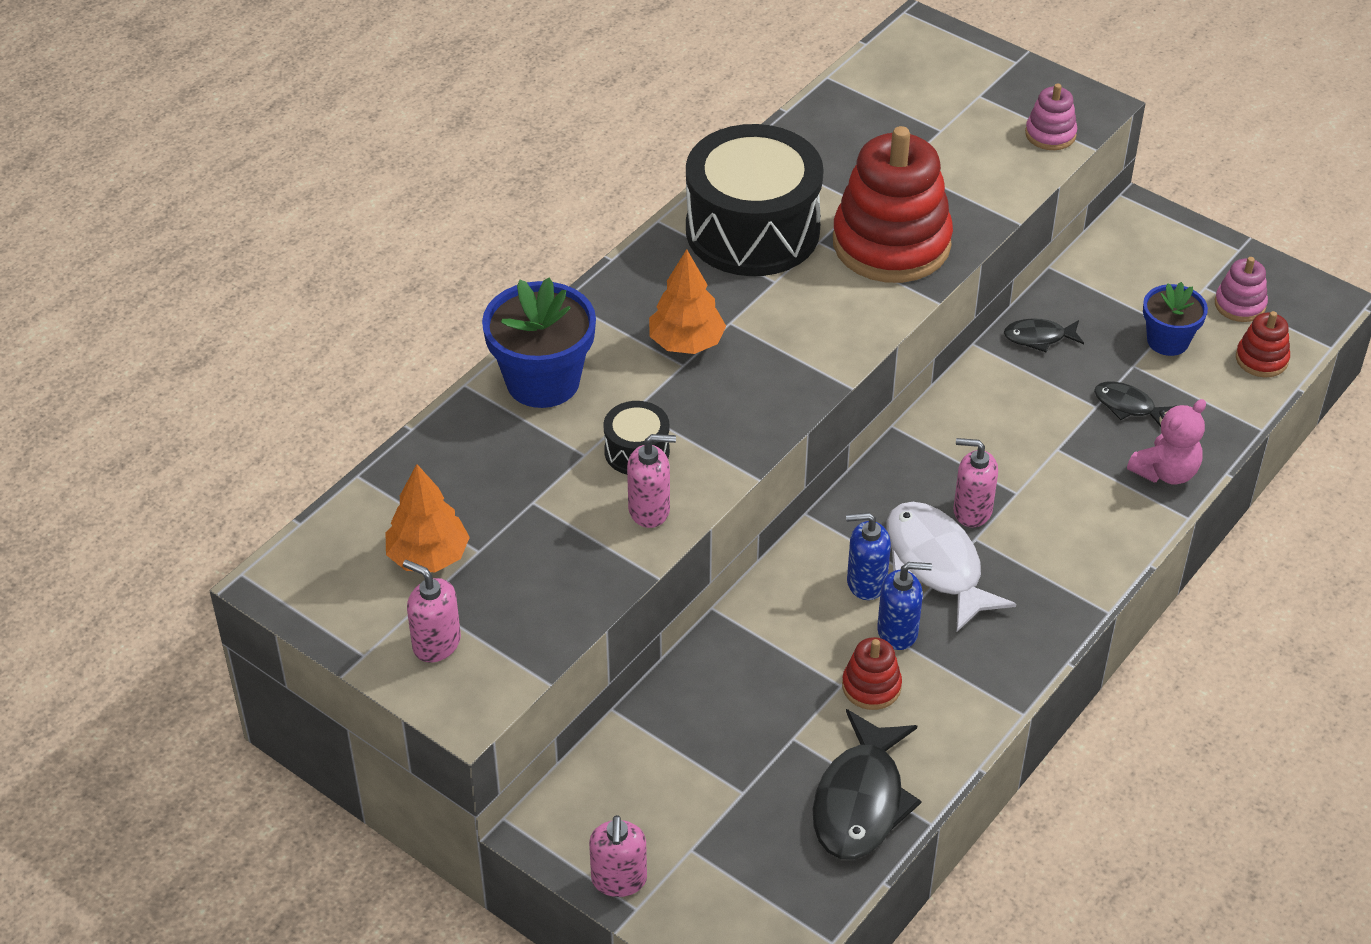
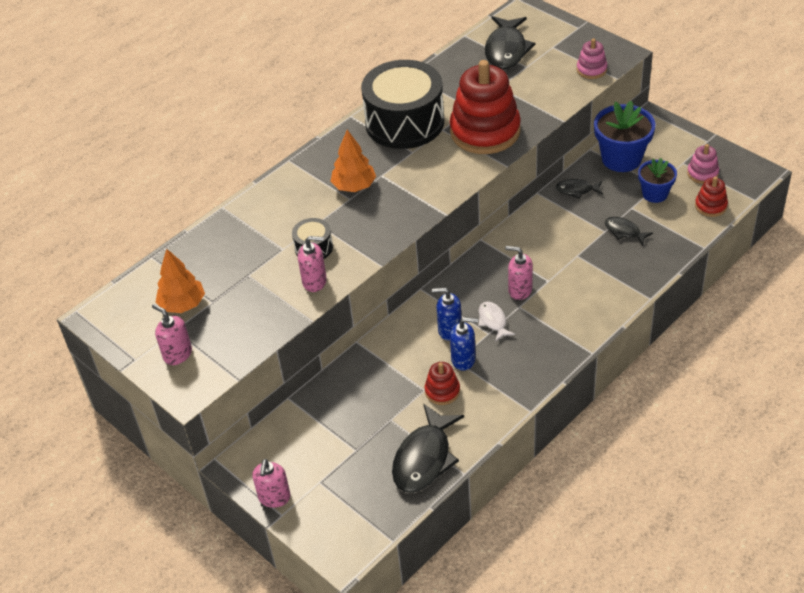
camera: 10 degrees right, 0 degrees up
blue flower pot [482,277,596,408] -> blue flower pot moved to [594,101,656,172]
white fish [887,502,1016,632] -> white fish [479,302,515,341], size x0.52
pink teddy bear [1127,399,1206,485] -> none
none -> black fish [485,16,535,69]

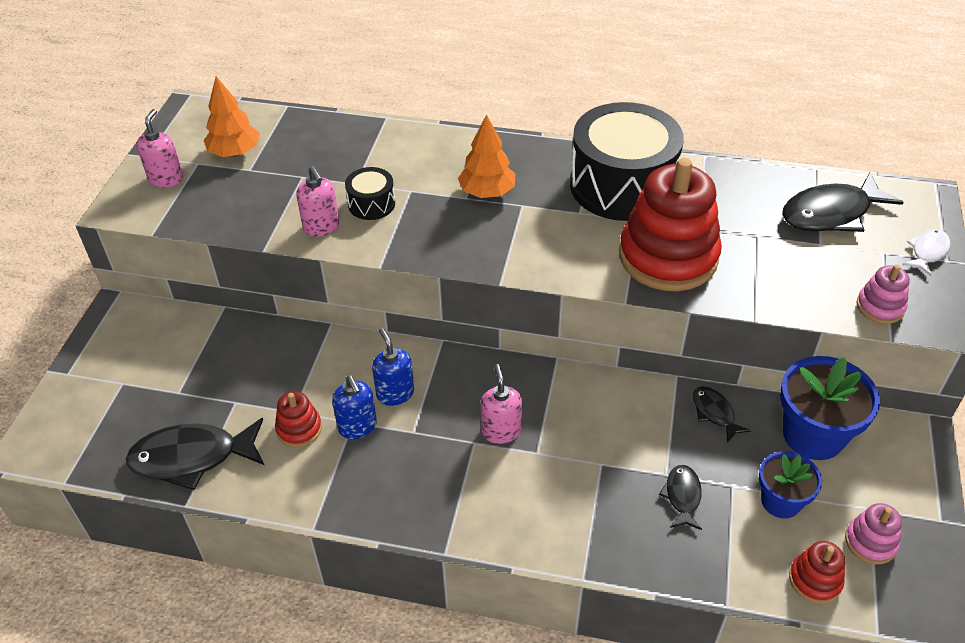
camera: 55 degrees right, 0 degrees up
pink soap dispenser [252,459,291,508] -> none
white fish [479,302,515,341] -> white fish moved to [903,229,950,276]

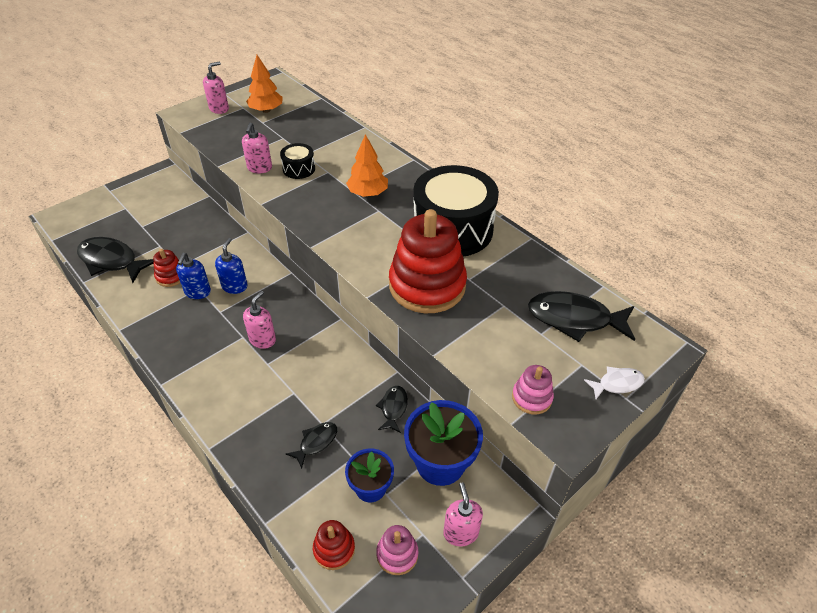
camera: 35 degrees right, 0 degrees up
none -> pink soap dispenser [443,482,483,547]

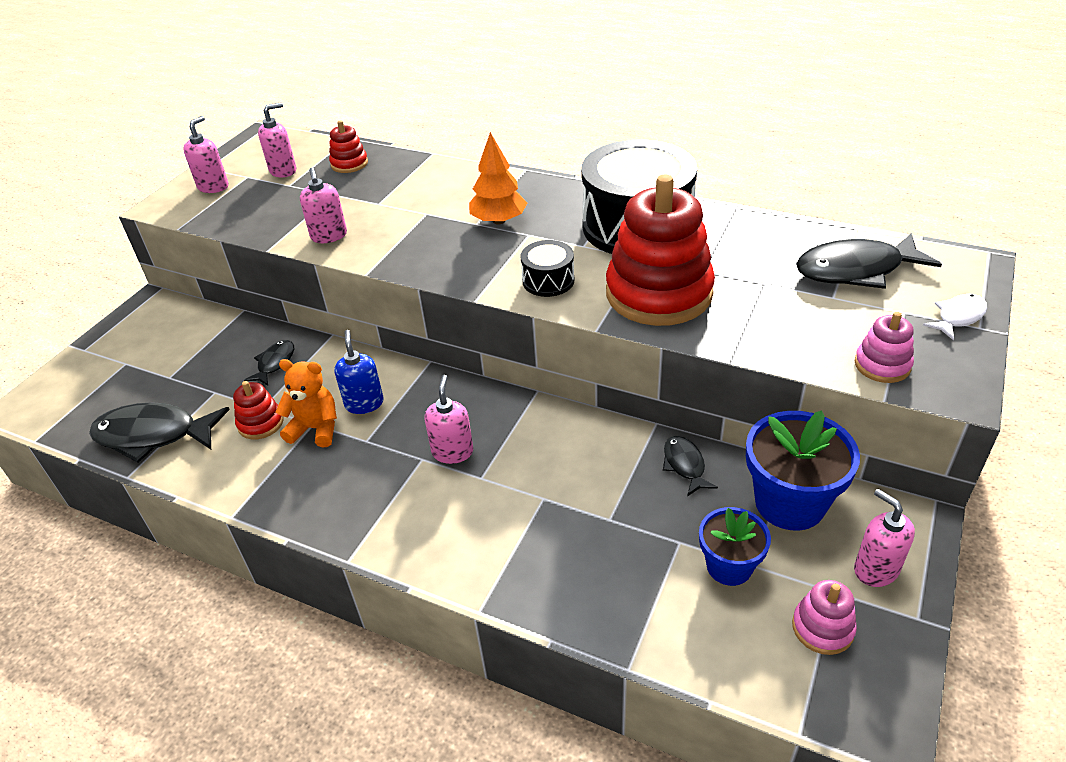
camera: 20 degrees left, 5 degrees down
blue soap dispenser [176,253,211,299] -> orange teddy bear [276,359,337,448]
orange tree [246,55,283,113] -> pink soap dispenser [258,102,296,177]
black drum [280,143,315,179] -> black drum moved to [520,240,574,297]
black fish [286,422,337,469] -> black fish moved to [244,340,294,386]
red stacking toy [313,520,355,570] -> red stacking toy moved to [329,120,368,173]

